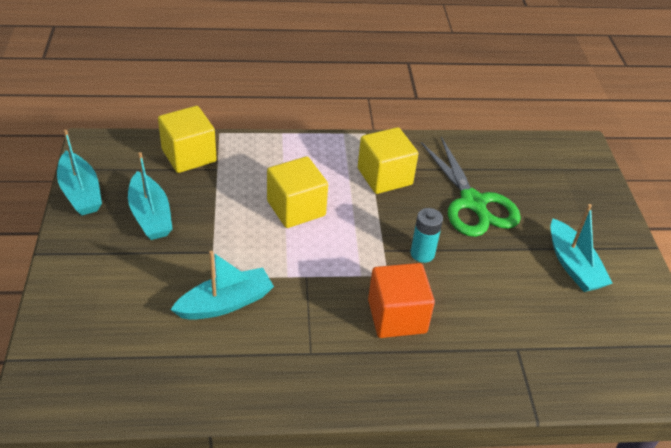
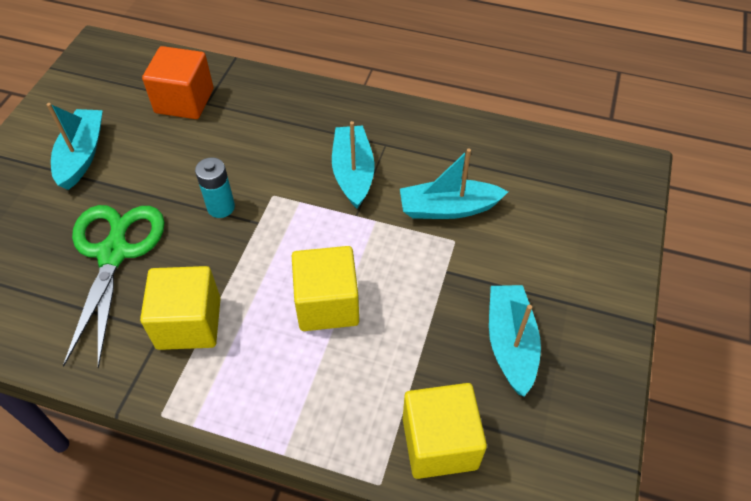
camera: 155 degrees left, 10 degrees up
turquoise boat [57,129,102,215] -> turquoise boat moved to [332,121,374,209]
orange cube [368,263,435,338] -> orange cube moved to [142,46,213,119]

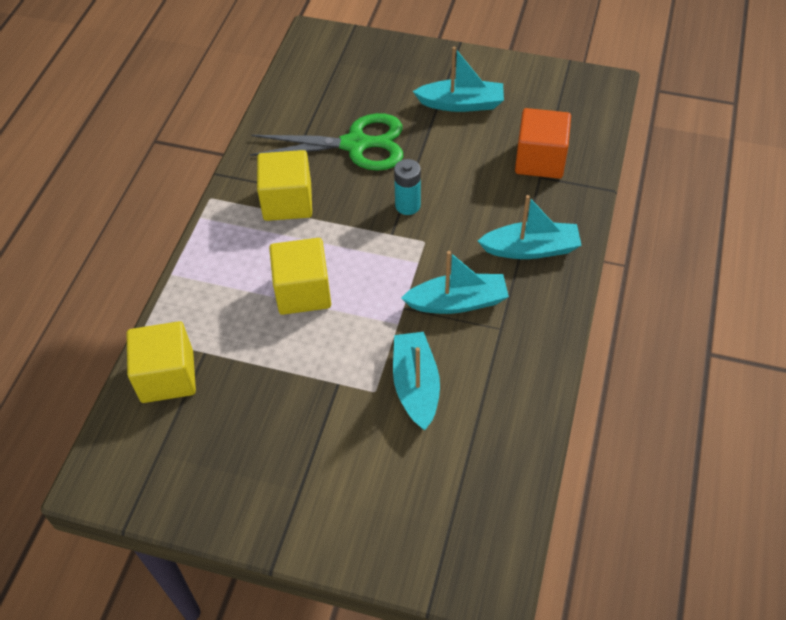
camera: 90 degrees right, 0 degrees up
turquoise boat [489,285,541,397] -> turquoise boat moved to [478,195,582,259]

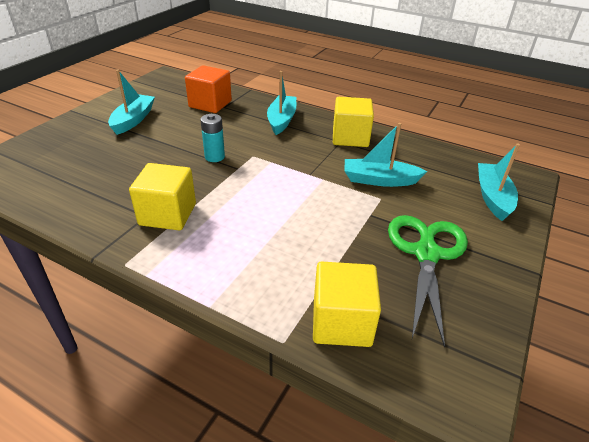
camera: 80 degrees left, 15 degrees down
green scissors [250,113,403,171] -> green scissors moved to [388,215,468,348]
yellow cube [269,238,331,315] -> yellow cube moved to [333,97,374,147]
turquoise boat [401,251,509,314] -> turquoise boat moved to [478,144,520,221]

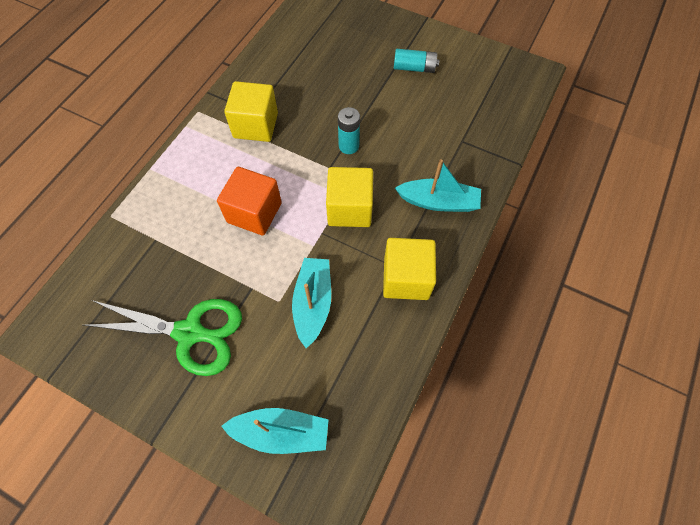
camera: 90 degrees right, 25 degrees up
turquoise boat [108,69,155,135] -> turquoise battery [394,49,439,73]
orange cube [185,65,232,113] -> orange cube moved to [217,167,282,235]
yellow cube [313,261,381,347] -> yellow cube moved to [326,167,373,227]

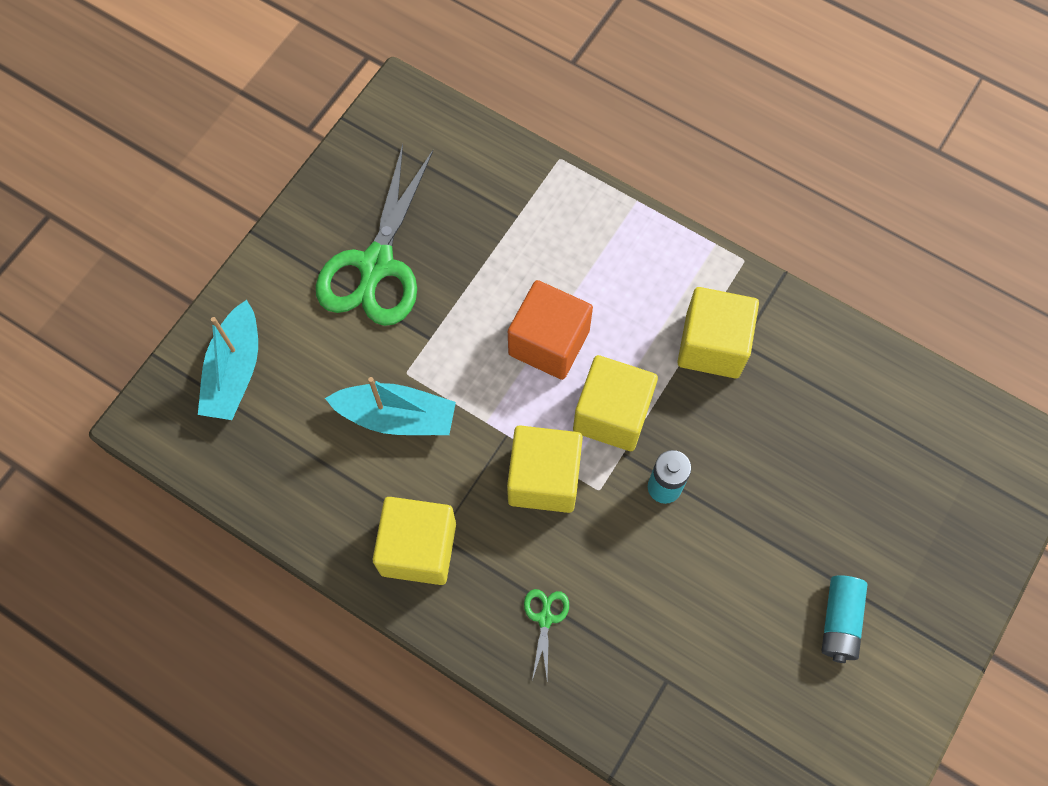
camera: 95 degrees right, 5 degrees up
turquoise boat [395,159,481,212] -> green scissors [524,589,569,680]
none -> yellow cube [573,355,658,451]

